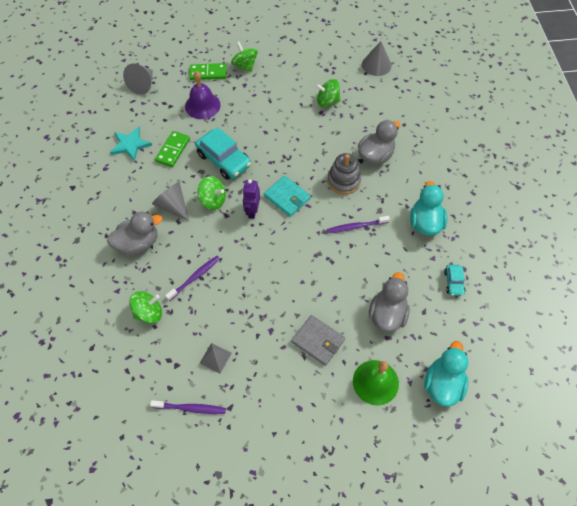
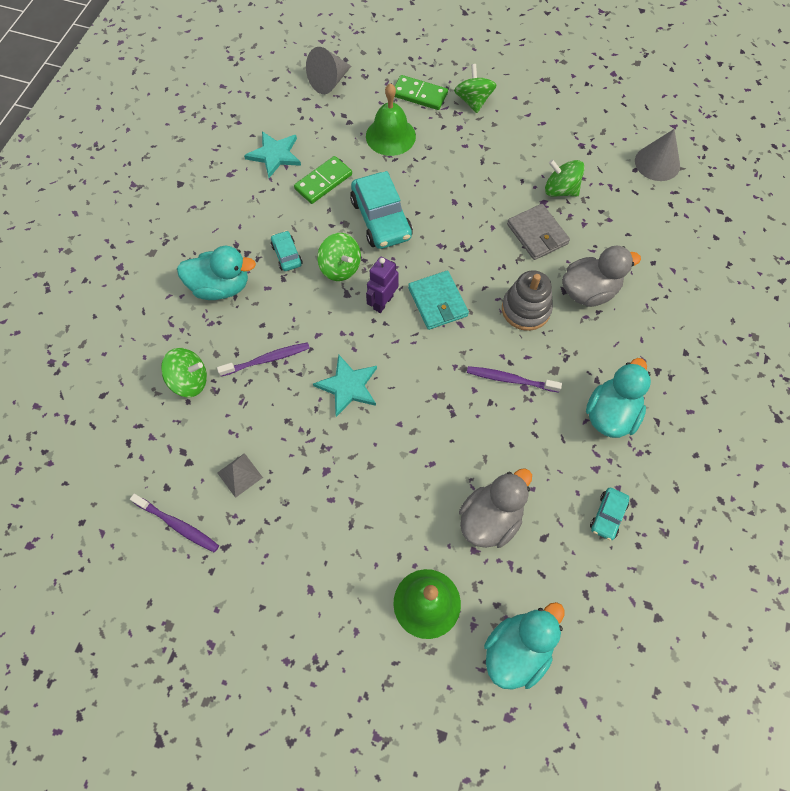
camera: 25 degrees right, 5 degrees up
grey duck [107,212,162,256] -> turquoise duck [177,246,256,300]
grey cone [152,182,189,221] -> turquoise car [271,231,302,271]
purple bell [185,71,221,119] -> green bell [366,83,416,156]
grey wallet [292,315,345,366] -> grey wallet moved to [507,204,570,260]
none -> turquoise star [313,354,377,417]

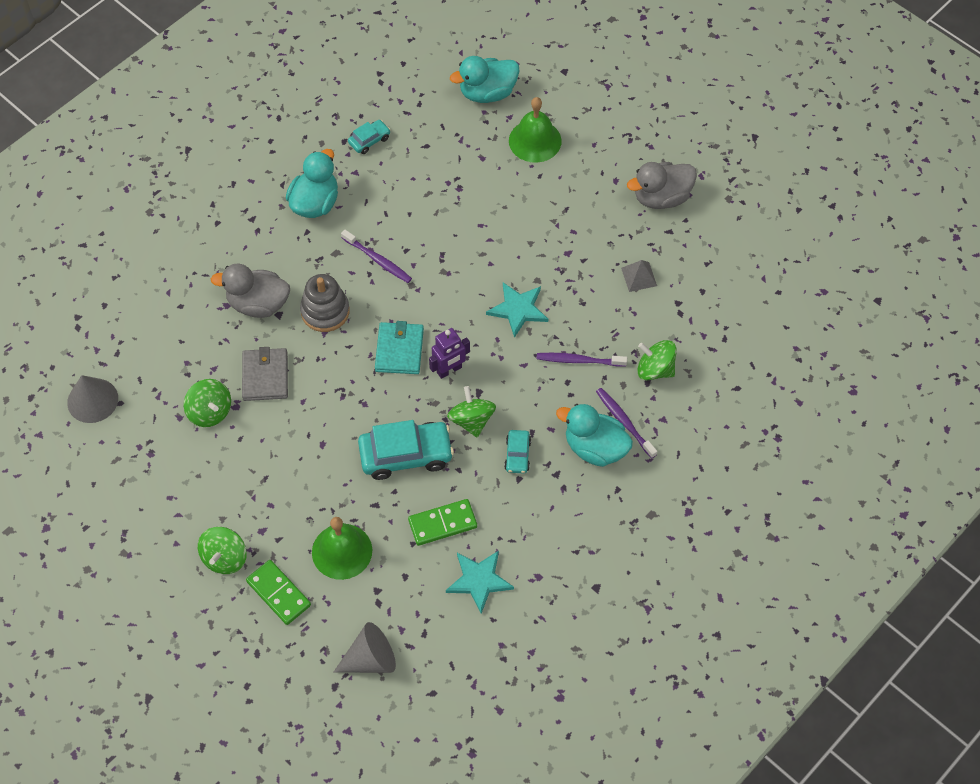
camera: 155 degrees left, 5 degrees down
purple toothbrush [130,494,219,553] -> purple toothbrush moved to [596,388,657,459]
turquoise car [350,171,413,249] -> turquoise car turned 75 degrees clockwise [358,420,454,480]
grey duck [459,468,532,548] -> grey duck moved to [627,162,697,209]
turquoise duck [586,358,651,438] -> turquoise duck turned 150 degrees clockwise [286,149,338,218]

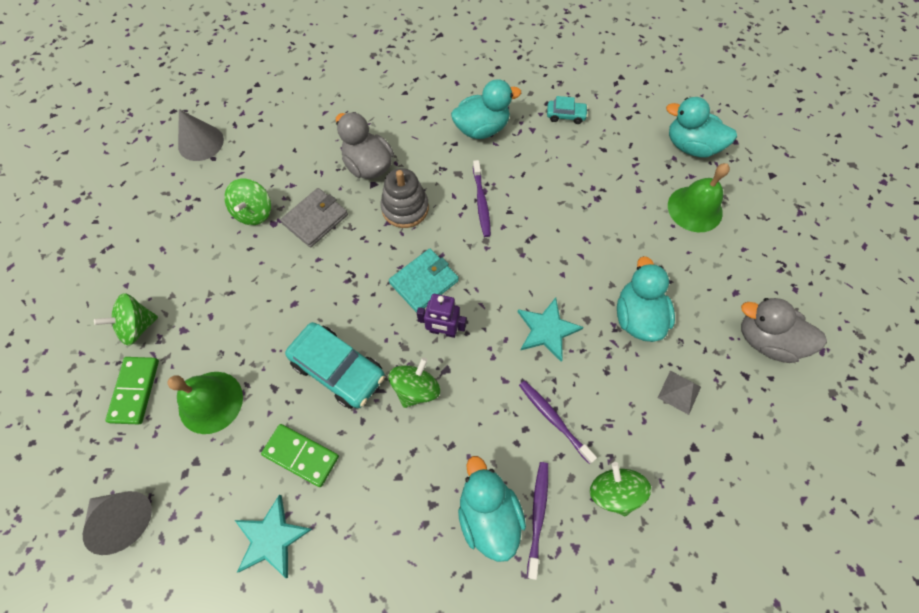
camera: 45 degrees right, 5 degrees up
turquoise car [504,430,531,473] -> none
none -> turquoise duck [617,256,675,342]

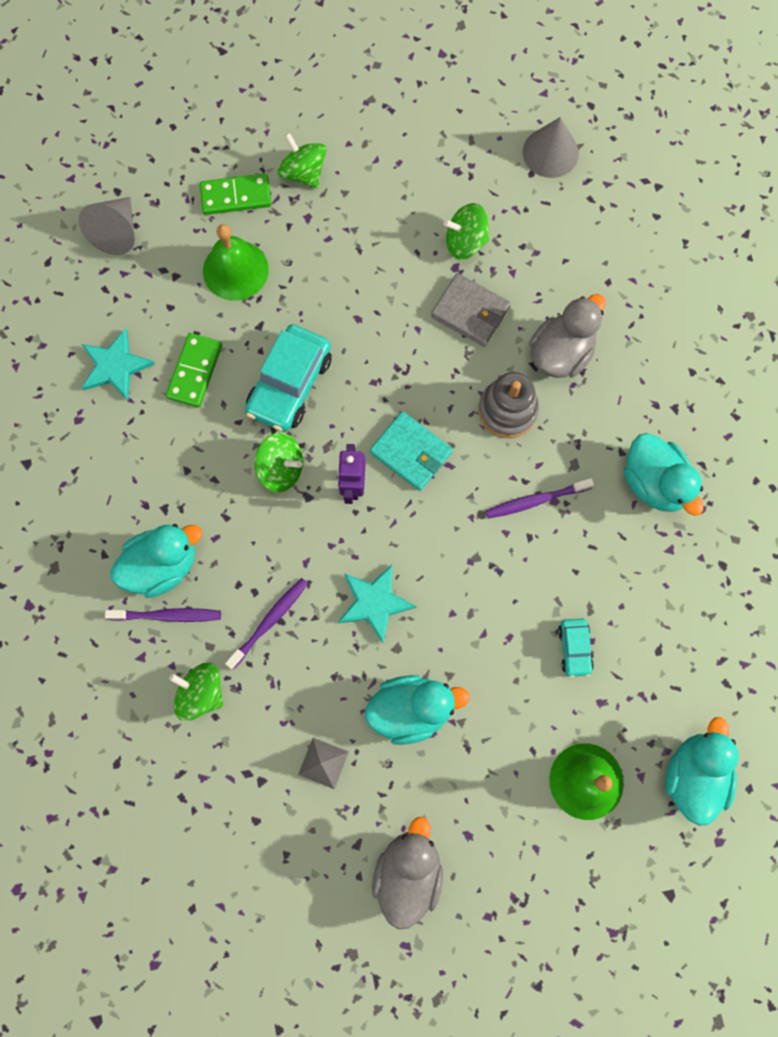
camera: 80 degrees right, 10 degrees up
turquoise car [547,96,588,124] -> turquoise car moved to [558,619,594,678]
green spinning top [590,462,651,516] -> green spinning top turned 120 degrees counterclockwise [169,663,223,721]

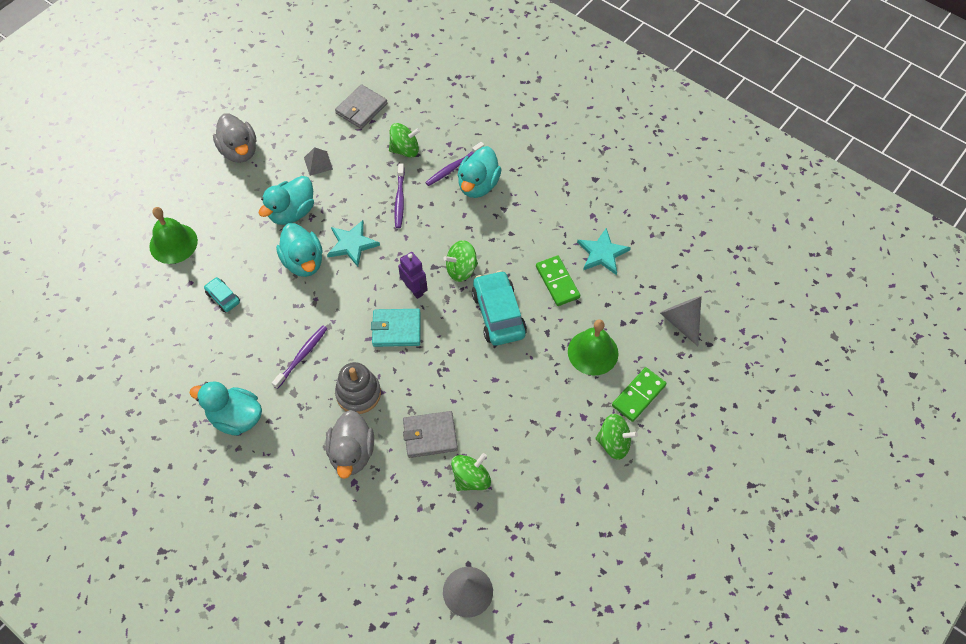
camera: 140 degrees right, 15 degrees down
turquoise duck [665,717,738,826] -> turquoise duck moved to [276,223,323,277]
none -> grey wallet [335,84,387,129]

